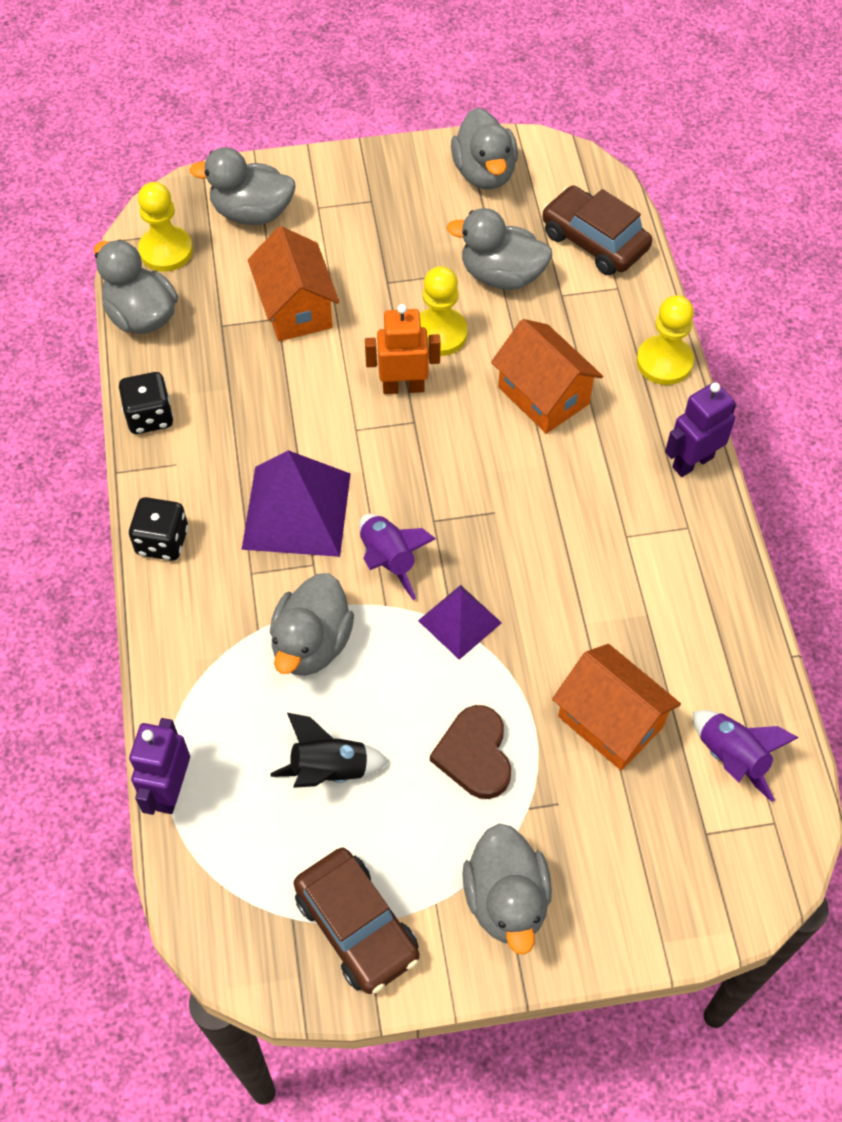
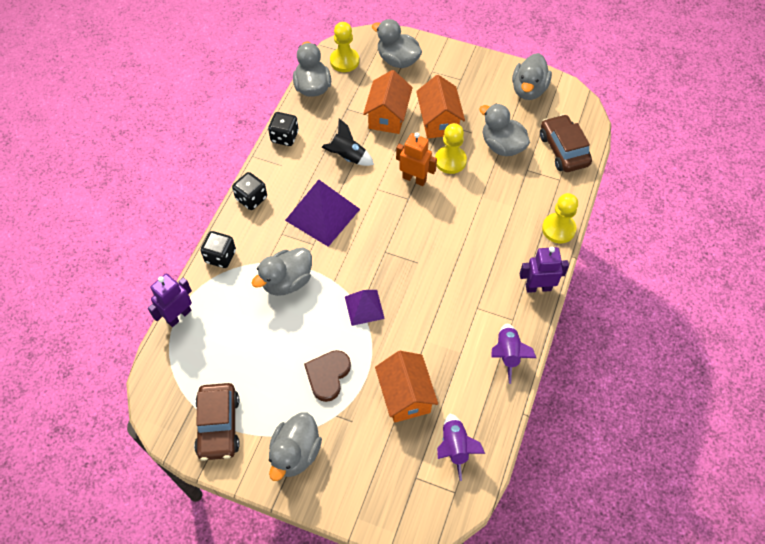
camera: 30 degrees right, 0 degrees up
black rocket [270,713,389,788] -> black rocket moved to [322,119,374,166]
purple rocket [359,513,436,600] -> purple rocket moved to [491,323,536,384]
orange house [491,319,603,434] -> orange house moved to [416,75,465,139]
none -> black dice [201,231,236,268]

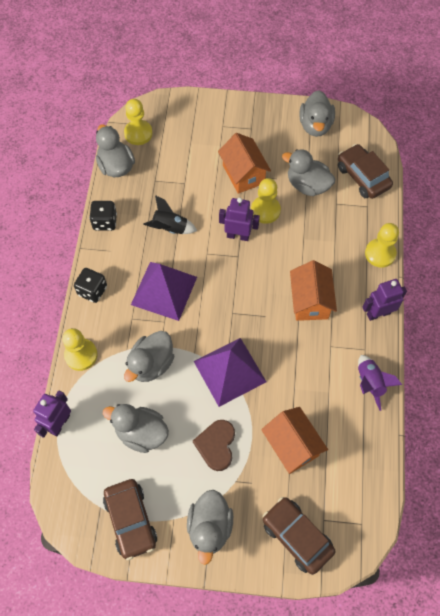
camera: 15 degrees left, 5 degrees up
black dice [201,231,236,268] -> yellow pawn [62,328,97,371]
purple pyramid [345,290,385,326] -> purple pyramid [194,338,266,407], size x1.71
orange house [363,70,413,134] -> orange house moved to [290,260,337,321]
grey duck [372,19,422,68] -> grey duck moved to [103,404,169,453]
orange robot [396,132,437,186] -> purple robot [219,198,260,241]
purple rocket [437,414,485,481] -> none
none -> brown car [263,497,335,575]

